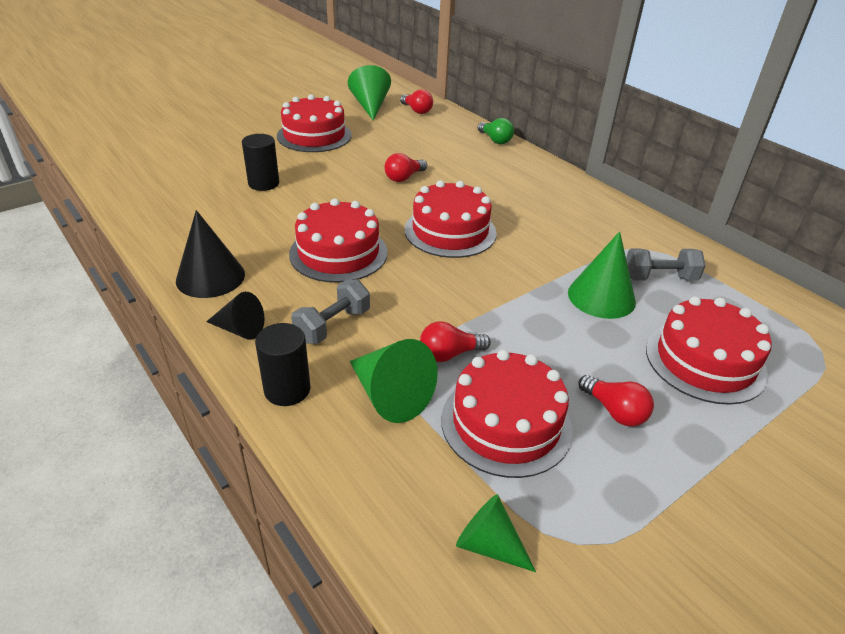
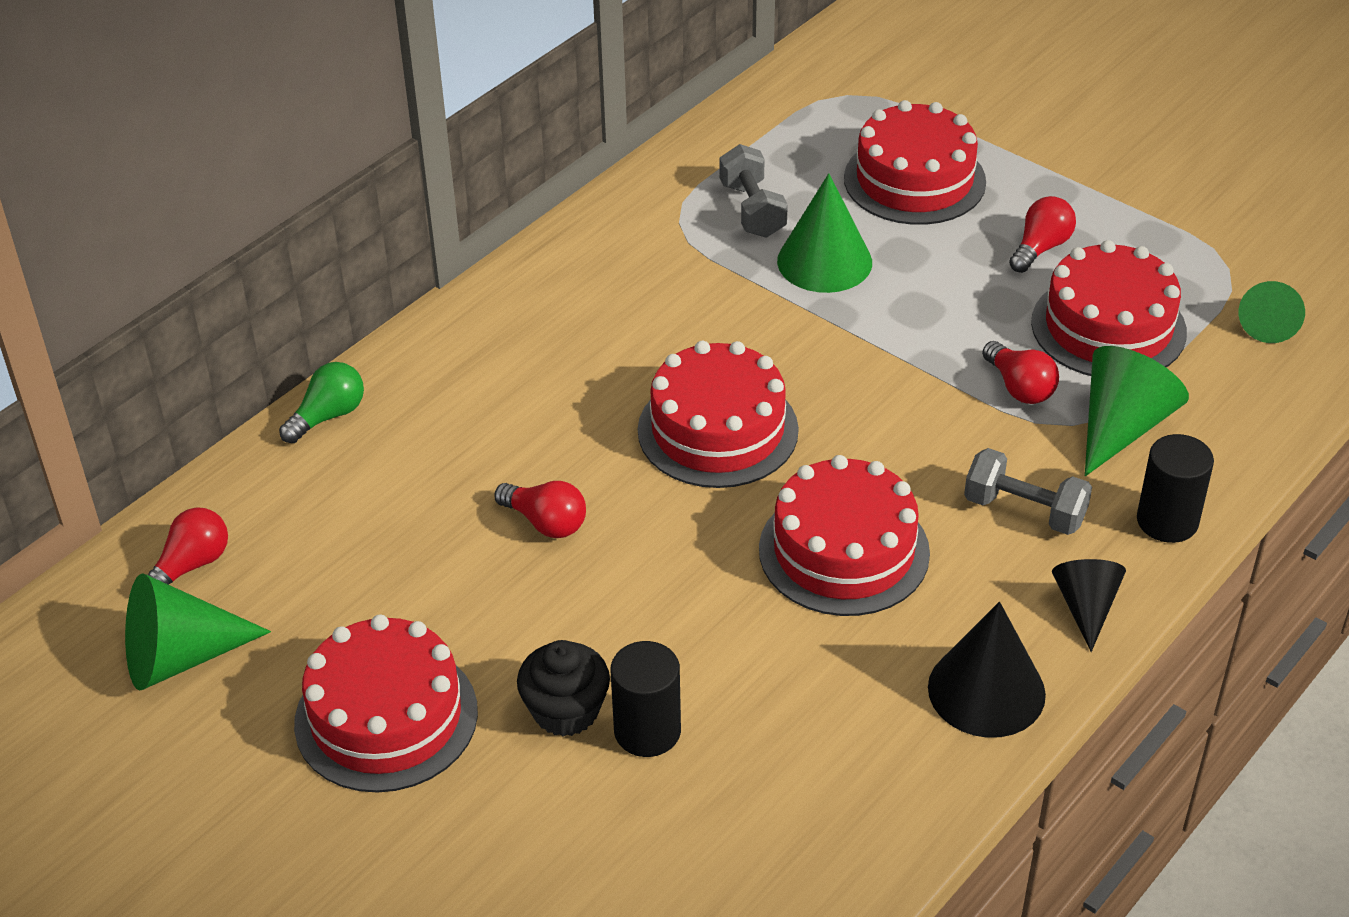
camera: 100 degrees left, 5 degrees up
none -> black cupcake [517,640,610,737]

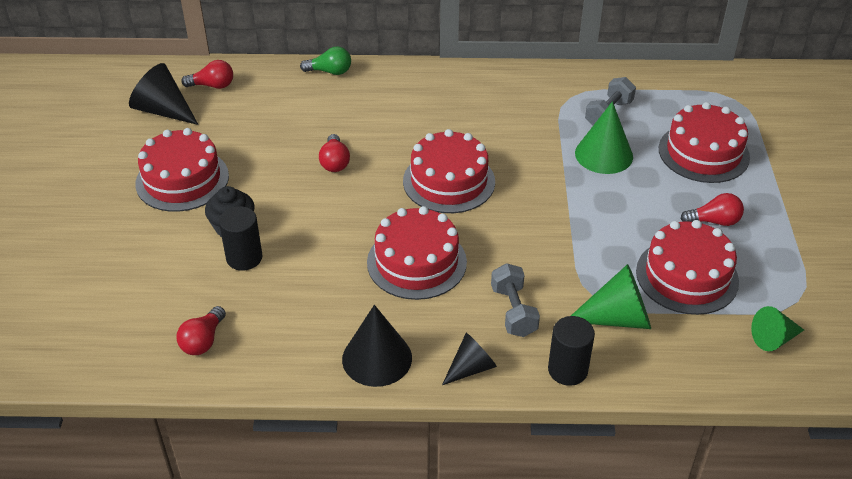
camera: 50 degrees right, 0 degrees up
green cone [125,573,271,691] -> black cone [129,63,199,125]
red light bulb [982,341,1059,404] -> red light bulb moved to [176,306,226,355]

